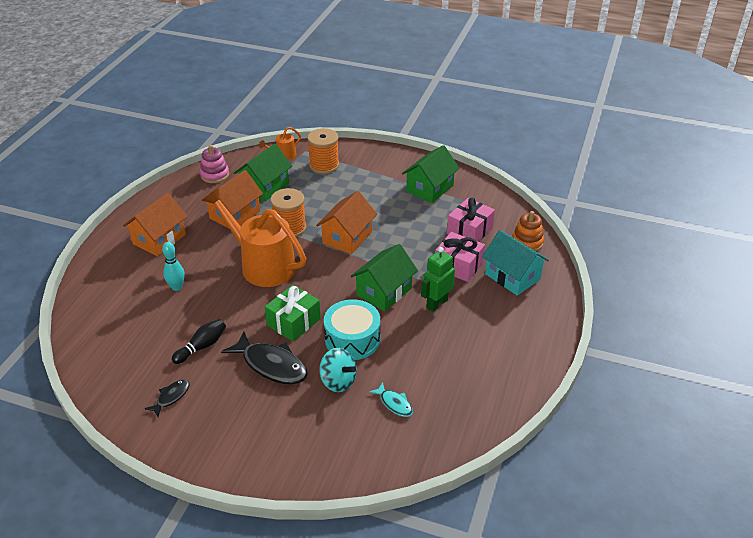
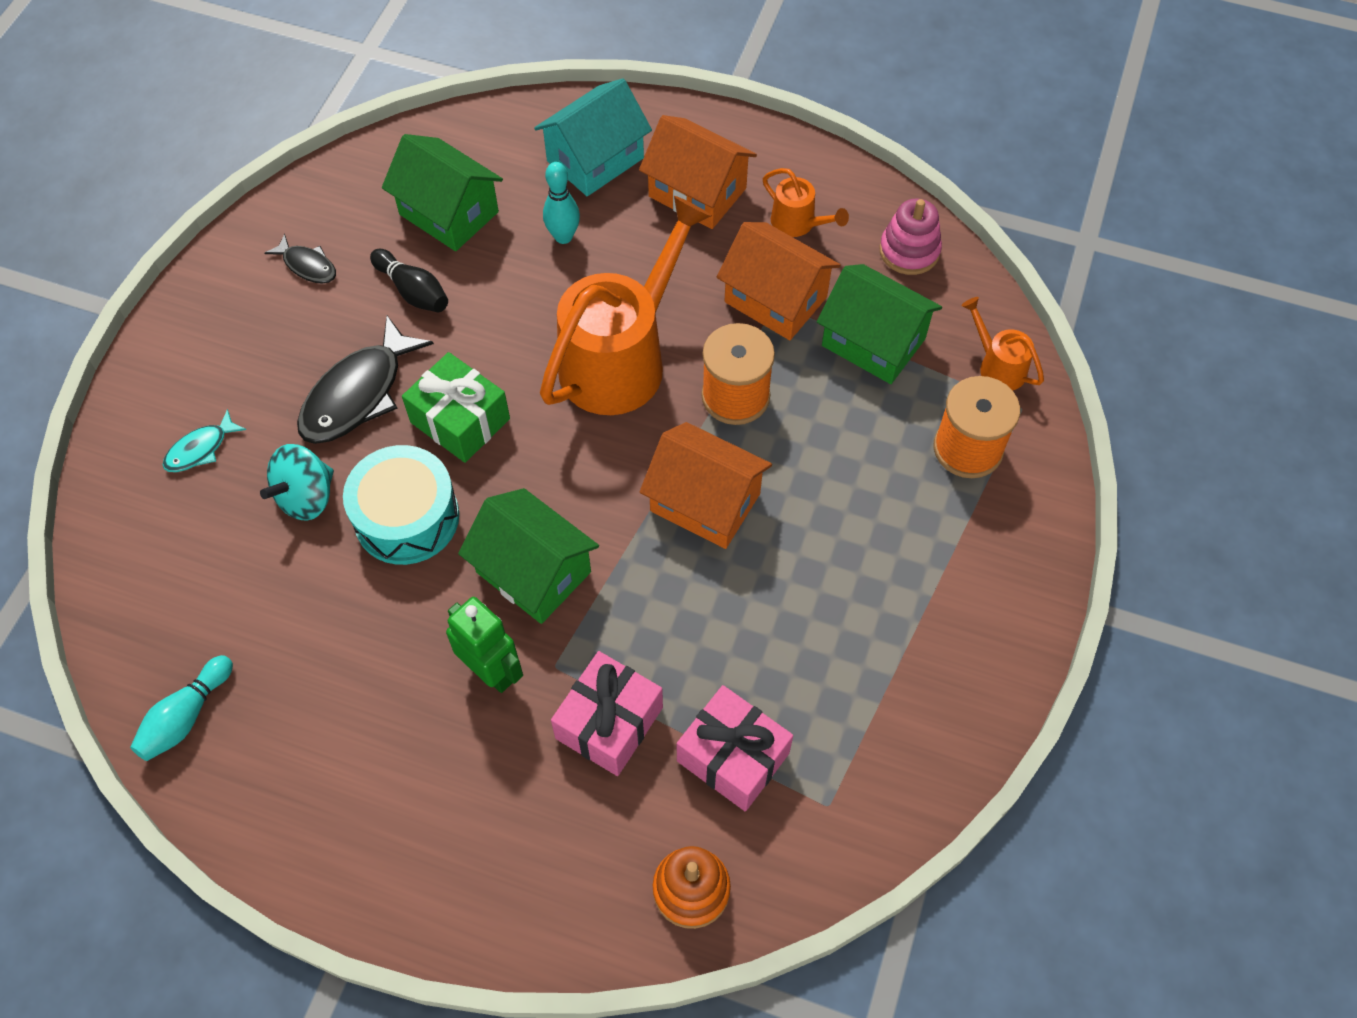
camera: 90 degrees right, 20 degrees up
turquoise fish [369,382,413,417] -> turquoise fish moved to [162,409,246,472]
green house [402,145,460,203] -> green house moved to [382,134,503,251]
turquoise house [482,230,549,296] -> turquoise house moved to [534,78,652,196]
none -> turquoise bowling pin [130,655,233,761]
none -> orange watering can [763,168,849,237]

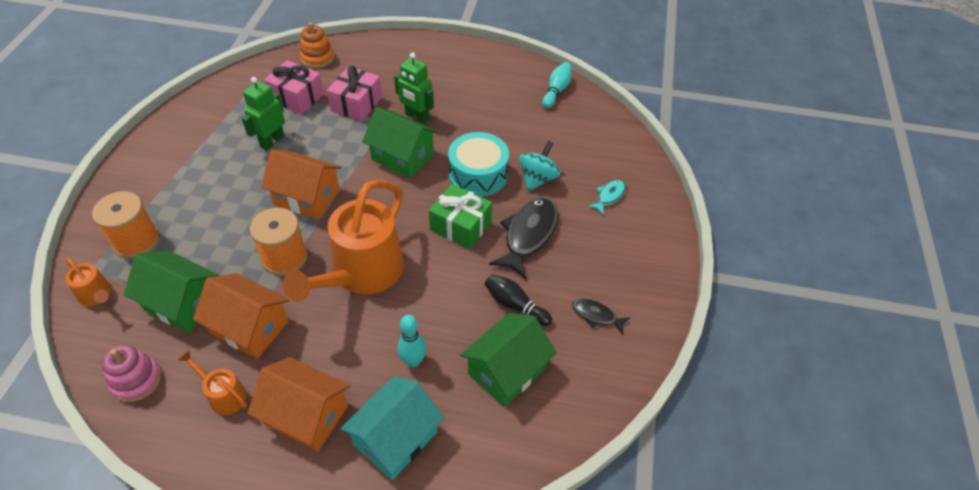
camera: 170 degrees right, 10 degrees down
green house [382,134,503,251] -> green house turned 75 degrees counterclockwise [460,313,557,407]
none -> green robot [242,77,285,150]

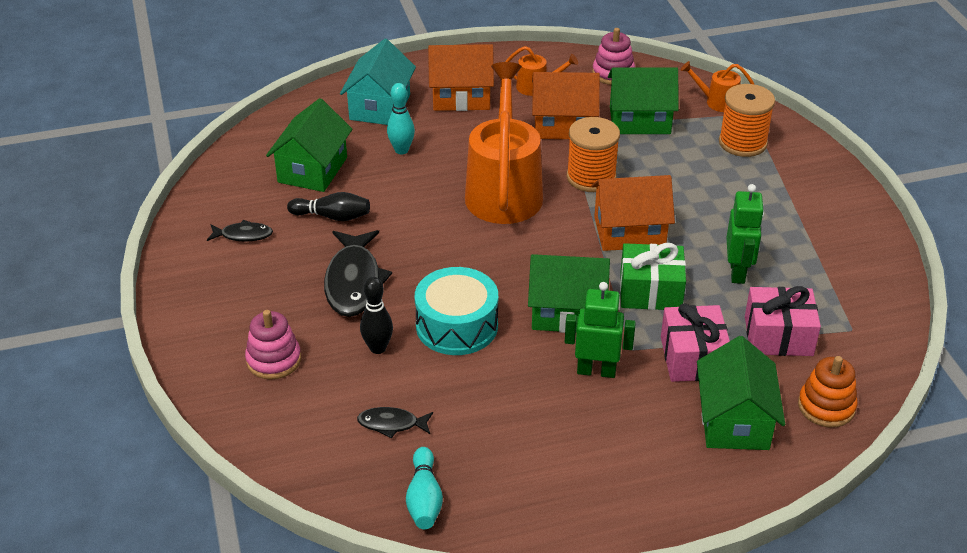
camera: 155 degrees right, 10 degrees down
green gift [429,184,492,249] -> green gift moved to [620,243,686,310]
turquoise spinning top [519,141,560,191] -> black bowling pin [360,277,393,354]
turquoise fish [587,180,626,216] -> pink stacking toy [245,310,301,379]
none -> black fish [357,407,433,438]
none -> green house [697,336,785,450]

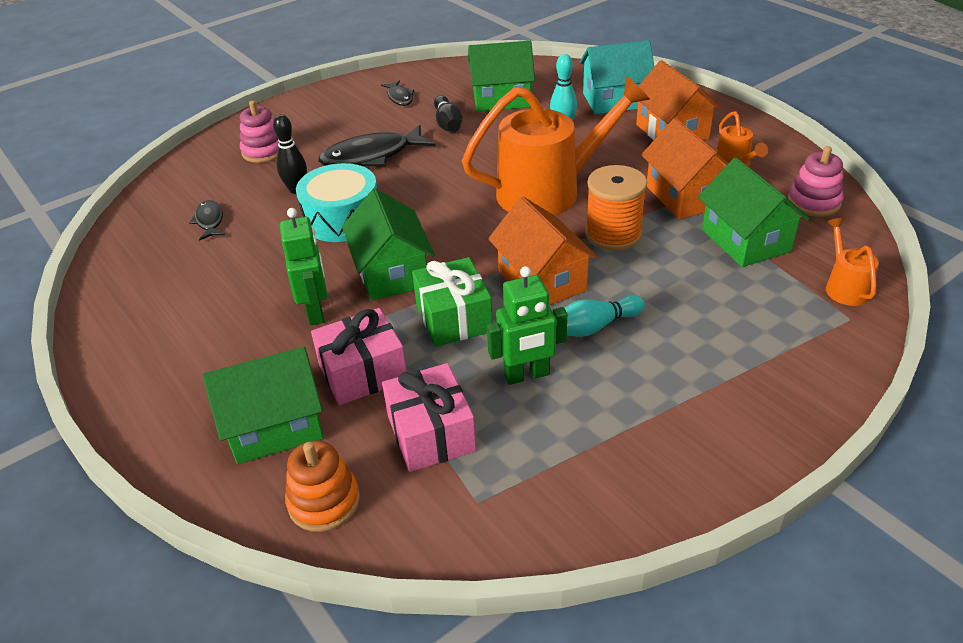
camera: 70 degrees right, 0 degrees up
turquoise bowling pin [406,447,443,529] -> turquoise bowling pin moved to [564,295,645,337]
orange spool [719,84,775,157] -> none

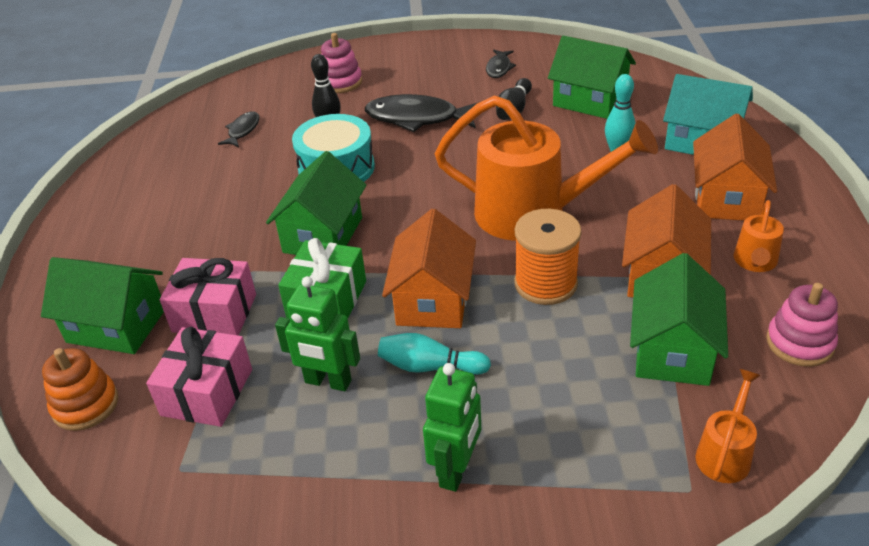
camera: 35 degrees right, 0 degrees up
green robot [280,208,327,325] -> green robot moved to [423,363,481,492]

